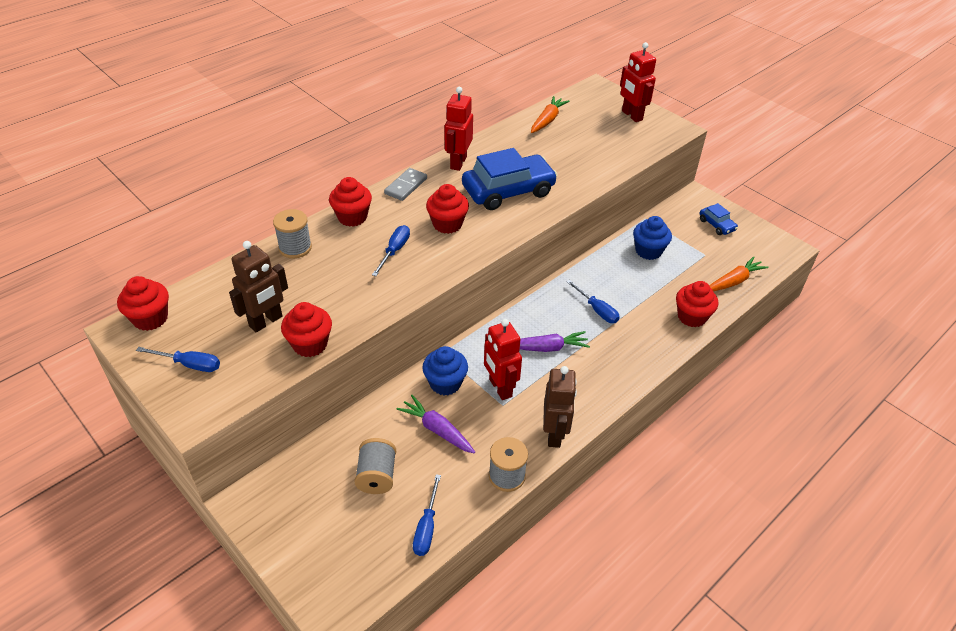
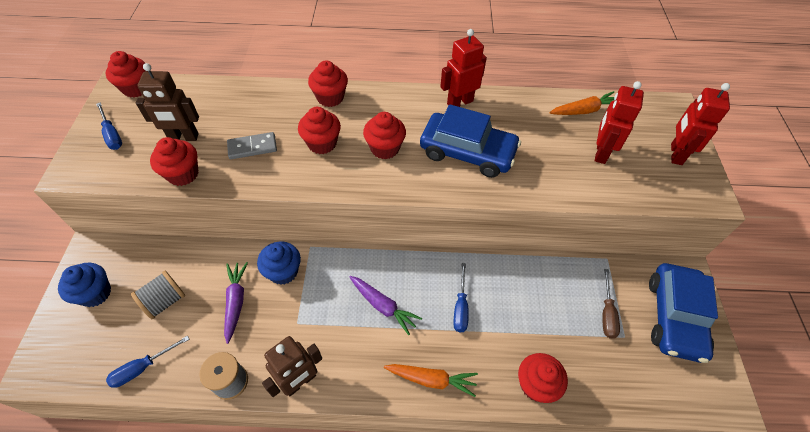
camera: 45 degrees right, 10 degrees up
grey spool [273,209,312,258] -> none
blue screwdriver [372,225,410,276] -> red cupcake [298,107,341,154]
grey domino [384,168,427,201] -> grey domino moved to [227,132,277,159]
red robot [484,319,522,400] -> red robot moved to [595,81,644,164]
blue cupcake [633,216,672,260] -> blue cupcake moved to [58,263,111,307]
blue car [699,203,738,235] -> blue car [649,263,718,363], size x2.09
orange carrot [710,256,768,291] -> orange carrot moved to [384,364,478,397]
none -> brown screwdriver [602,269,620,339]

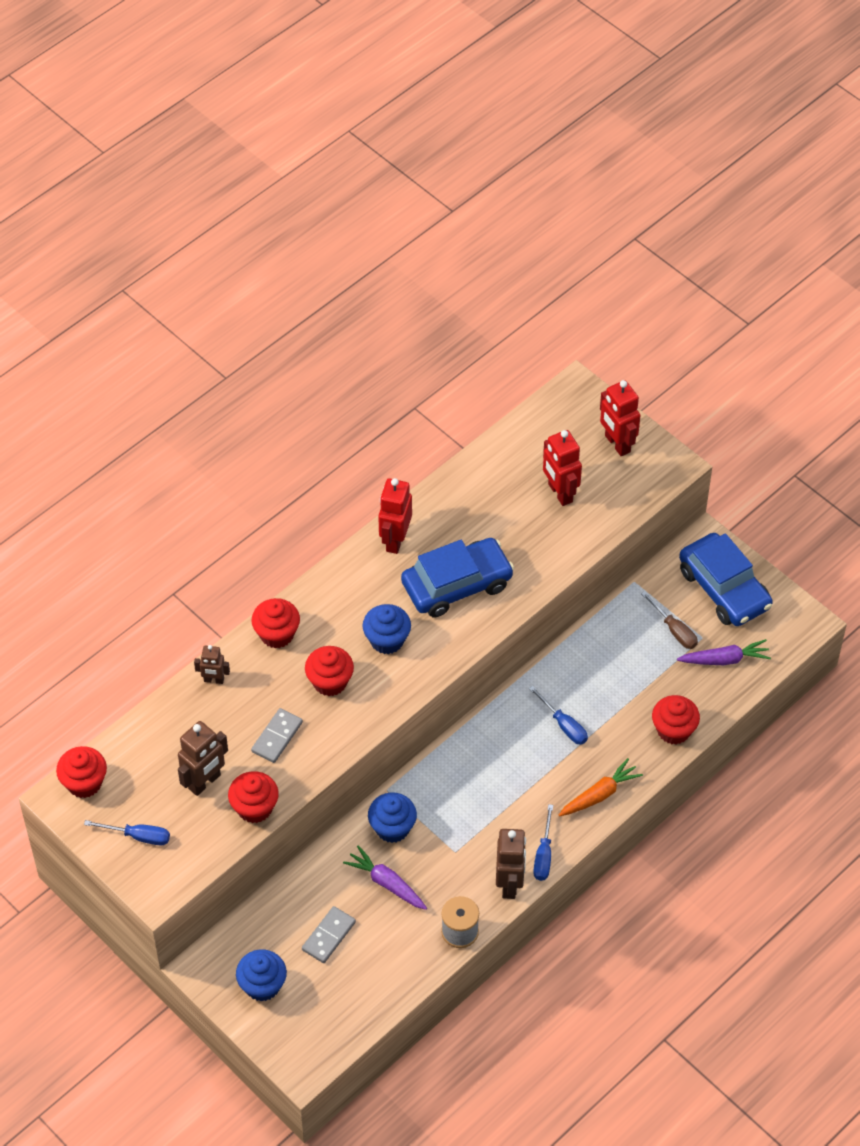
camera: 45 degrees left, 0 degrees up
blue screwdriver [106,335,189,388] -> blue screwdriver moved to [533,804,553,881]
grey spool [131,271,185,319] -> grey domino [302,906,356,963]
purple carrot [350,276,422,335] -> purple carrot moved to [677,639,771,665]
red cupcake [363,112,406,159] -> blue cupcake [363,604,411,654]
orange carrot [549,91,614,115] -> none
none -> brown robot [194,645,230,684]

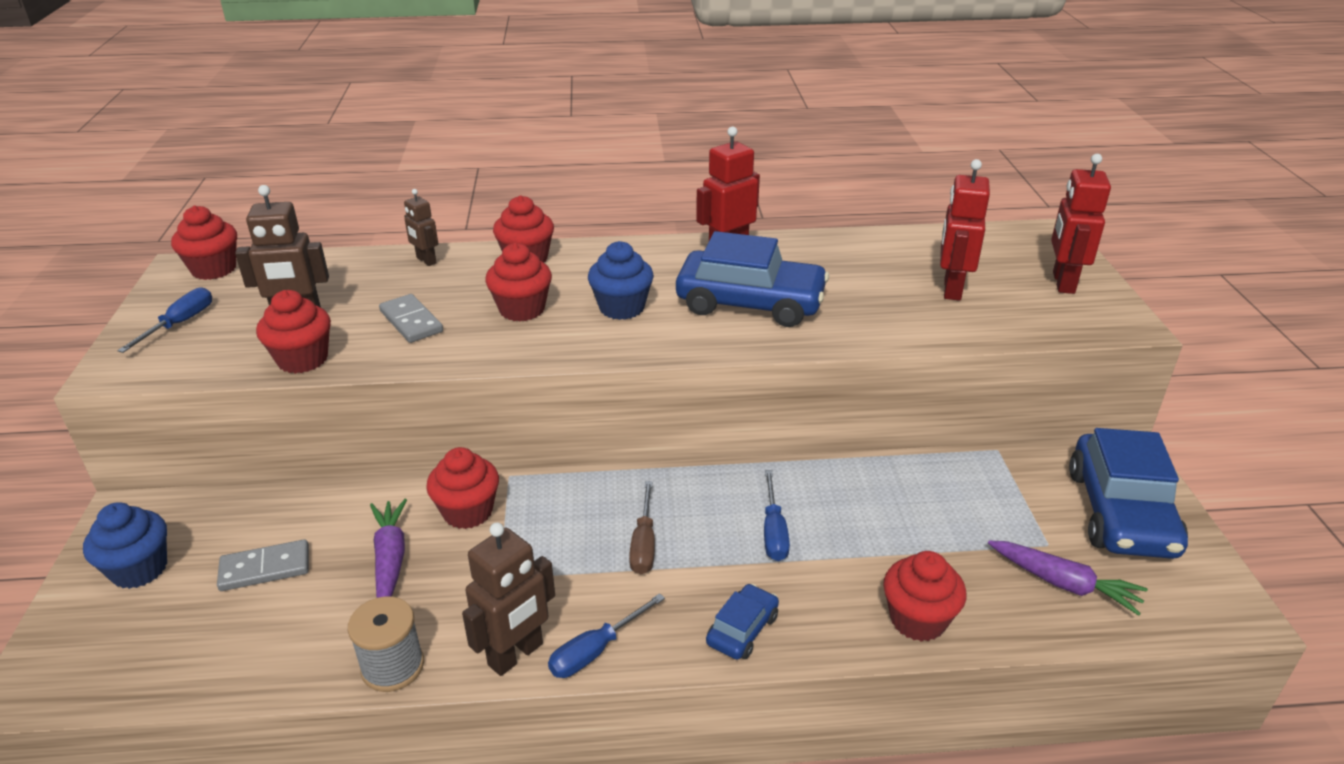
camera: 40 degrees right, 20 degrees down
blue screwdriver [84,820,170,845] -> blue screwdriver turned 120 degrees counterclockwise [117,287,212,353]
grey domino [251,708,303,763] -> grey domino turned 75 degrees clockwise [379,294,443,343]
blue cupcake [368,793,417,843] -> red cupcake [426,447,499,529]
orange carrot [559,758,643,816] -> blue car [706,584,779,660]
brown screwdriver [641,591,698,649] -> brown screwdriver moved to [629,481,655,574]

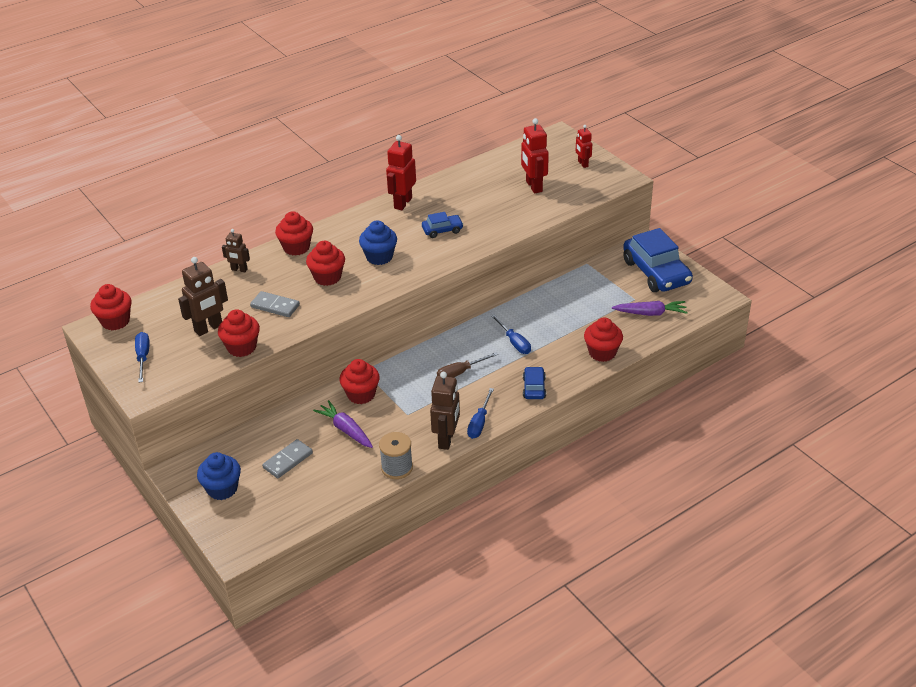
camera: 30 degrees left, 5 degrees up
brown screwdriver [629,481,655,574] -> brown screwdriver turned 90 degrees clockwise [437,352,498,378]
blue car [676,231,829,327] -> blue car [422,212,464,238], size x0.48
red robot [1051,154,1111,294] -> red robot [576,125,592,168], size x0.59

